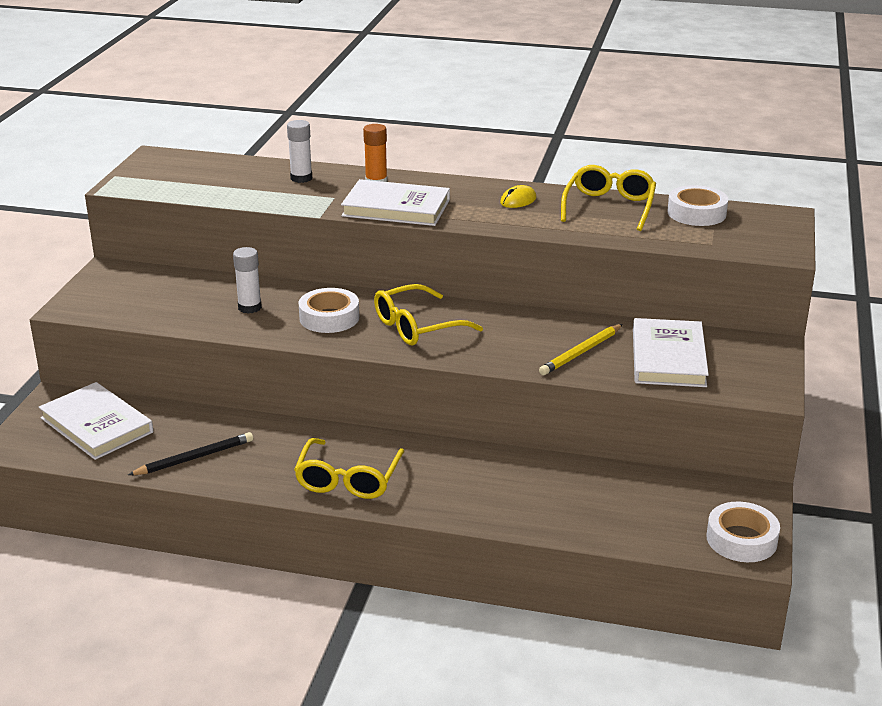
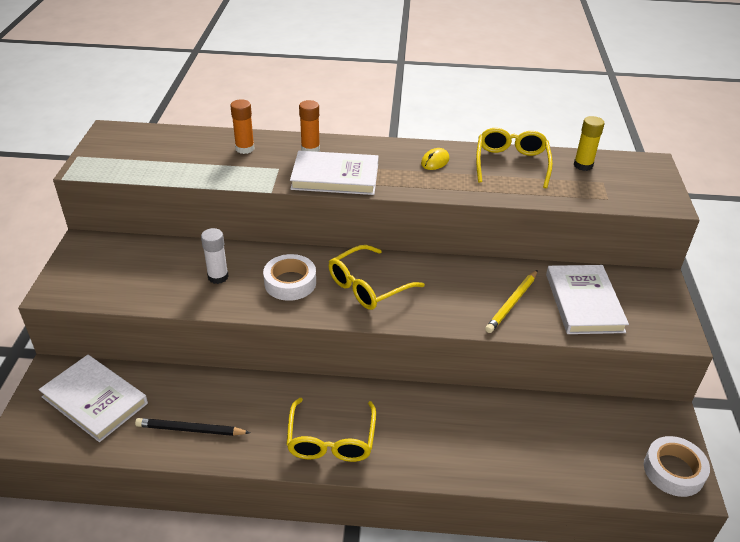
camera: 10 degrees left, 10 degrees up
black pencil [128,432,253,475] -> black pencil turned 135 degrees counterclockwise [135,418,251,436]
white glue stick [287,120,312,183] -> orange glue stick [230,99,255,154]
white tape [667,185,728,226] -> yellow glue stick [574,116,604,171]

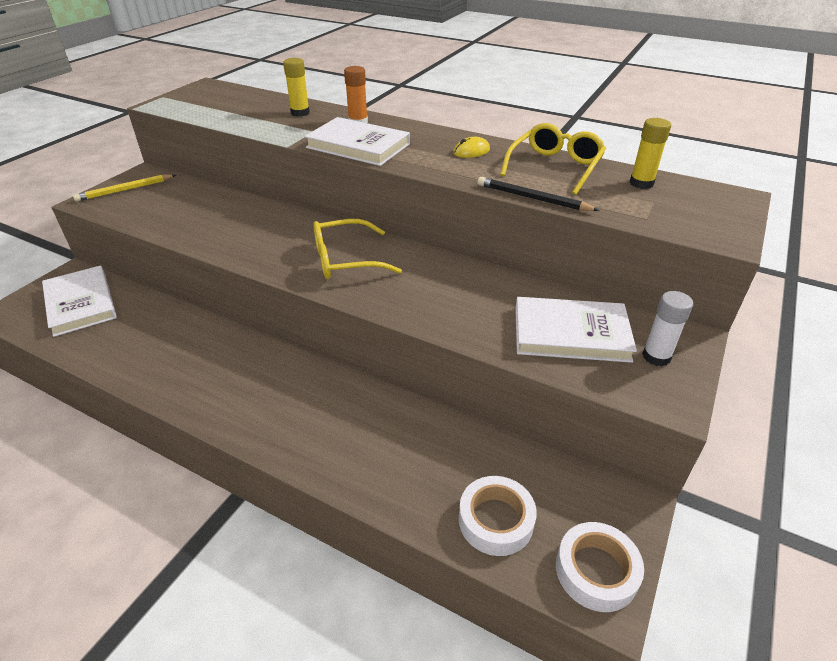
camera: 25 degrees right, 0 degrees up
black pencil [135,418,251,436] -> black pencil moved to [478,177,600,211]
white glue stick [201,228,229,284] -> white glue stick moved to [642,291,693,366]
orange glue stick [230,99,255,154] -> yellow glue stick [283,58,310,117]
white tape [263,254,316,301] -> white tape moved to [459,476,537,556]
yellow glasses [286,398,376,462] -> none
yellow pencil [485,270,538,333] -> yellow pencil moved to [73,174,176,202]
white book [546,265,629,334] -> white book turned 75 degrees clockwise [515,297,637,363]

